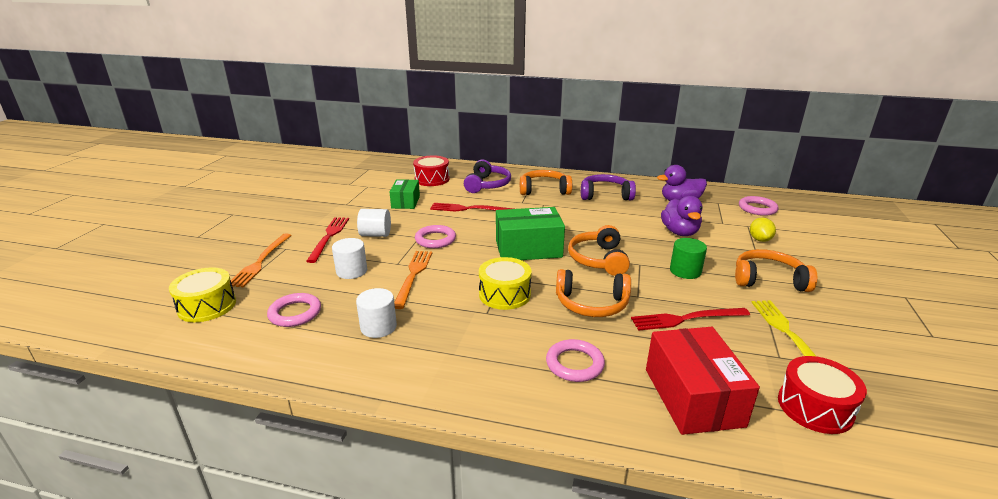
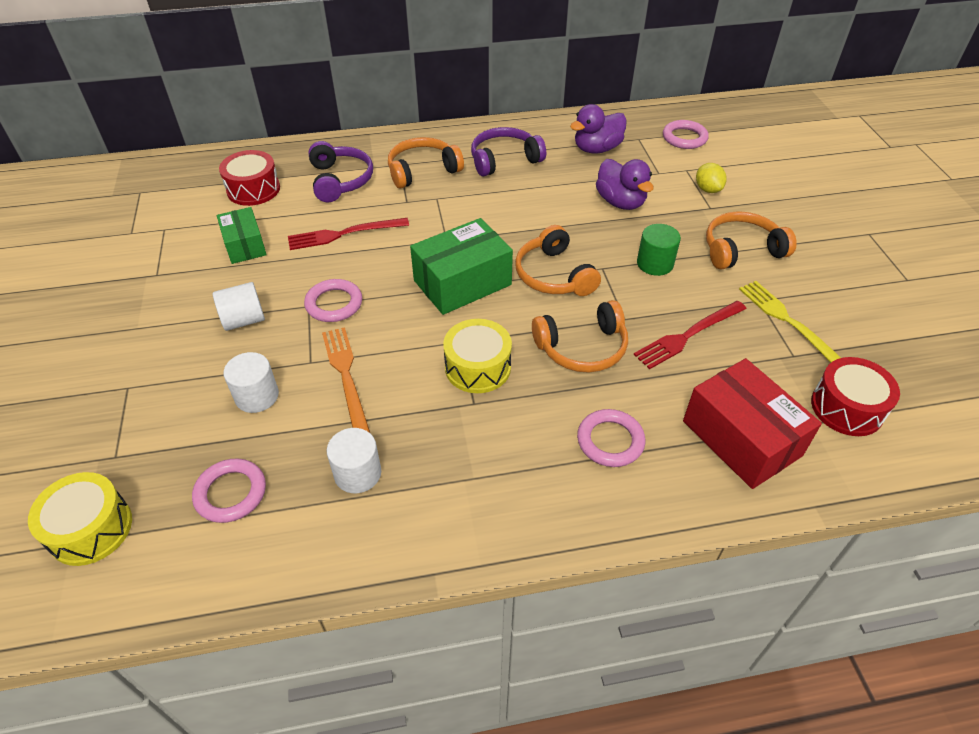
camera: 25 degrees left, 20 degrees up
orange fork [231,233,292,287] -> none
red fork [306,217,349,263] -> none

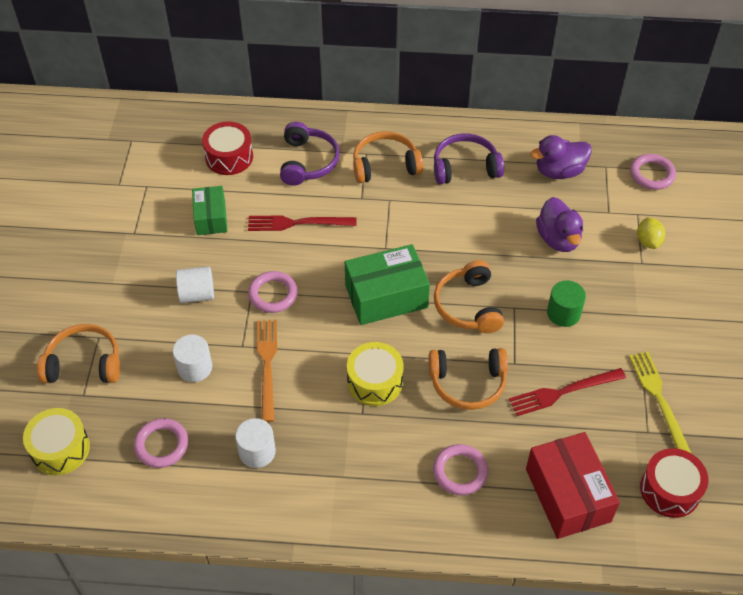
camera: 15 degrees right, 5 degrees up
orange headphones [706,211,797,270] -> orange headphones moved to [37,324,120,383]

